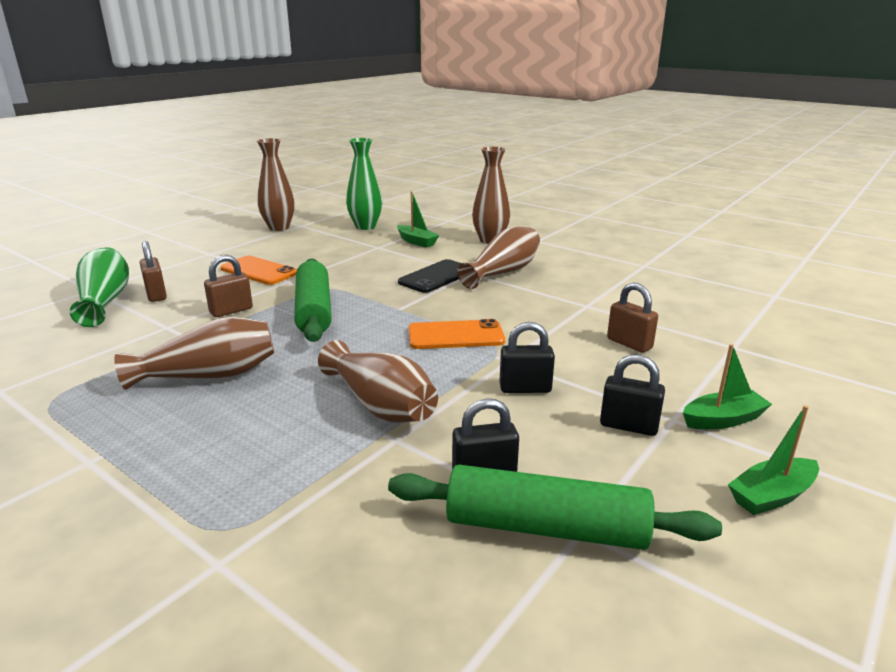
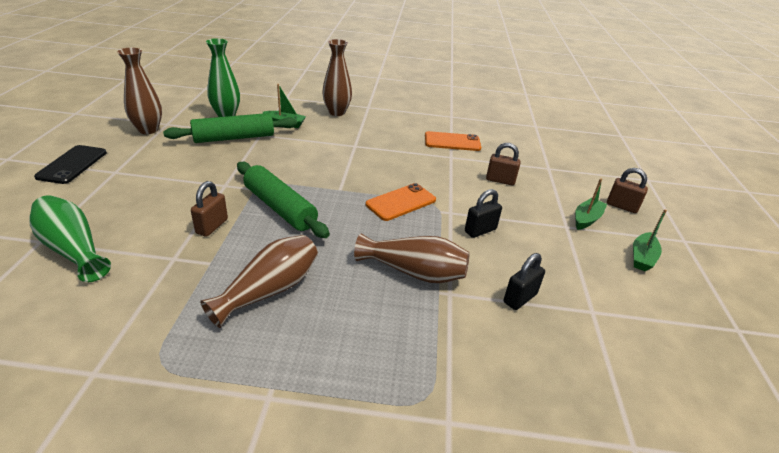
camera: 35 degrees left, 10 degrees up
brown padlock [140,241,167,302] -> brown padlock moved to [607,168,648,213]
orange phone [220,256,297,285] -> orange phone moved to [425,131,481,151]
green rolling pin [388,465,722,550] -> green rolling pin moved to [163,113,297,143]
black phone [398,259,461,293] -> black phone moved to [34,145,107,184]
brown vase [457,226,540,289] -> none
black padlock [600,355,665,436] -> none

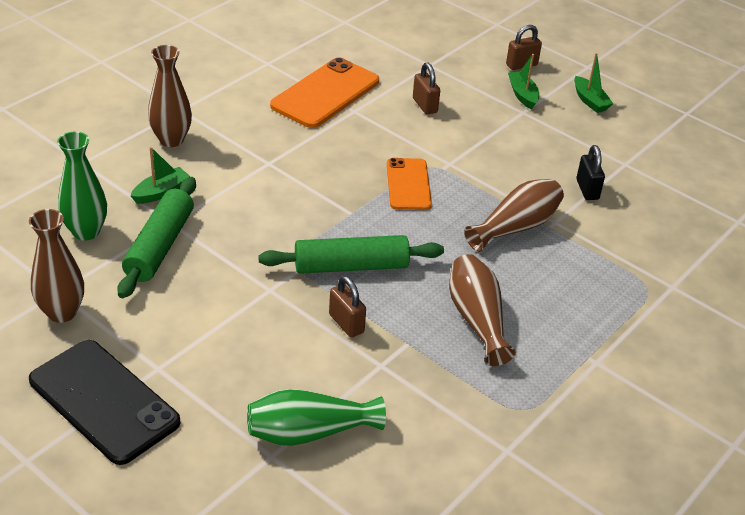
camera: 55 degrees left, 5 degrees up
black phone [34,145,107,184] -> black phone [29,340,180,465], size x1.59
orange phone [425,131,481,151] -> orange phone [270,57,379,128], size x1.59
black padlock [465,189,502,238] -> none
brown padlock [486,143,521,185] -> brown padlock turned 75 degrees counterclockwise [413,63,440,115]

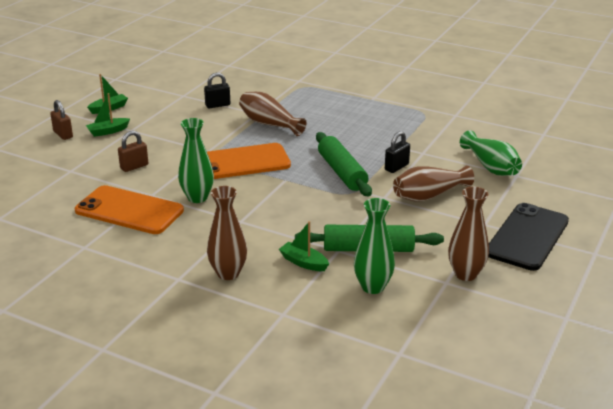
camera: 100 degrees left, 10 degrees down
brown padlock [329,276,366,338] -> black padlock [385,131,410,173]
orange phone [387,158,432,210] -> orange phone [207,143,291,179], size x1.59
brown vase [449,254,516,366] -> brown vase moved to [393,166,474,202]
none -> green vase [178,118,214,203]

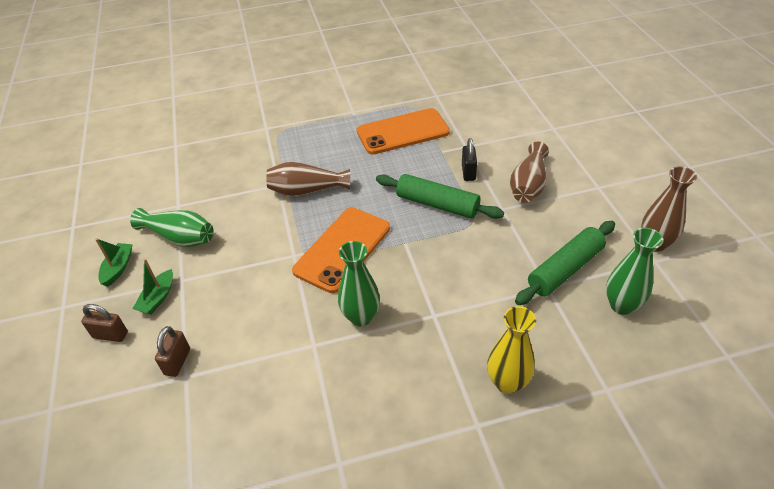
camera: 40 degrees left, 15 degrees up
orange phone [75,185,184,234] -> orange phone moved to [357,108,450,154]
brown padlock [118,131,149,172] -> brown padlock moved to [155,326,190,377]
black padlock [204,73,230,108] -> none
brown vase [207,186,247,280] -> yellow vase [487,306,536,394]
green boat [279,221,329,271] -> none
green vase [460,130,522,176] -> green vase moved to [130,208,214,247]
black phone [488,203,569,271] -> none

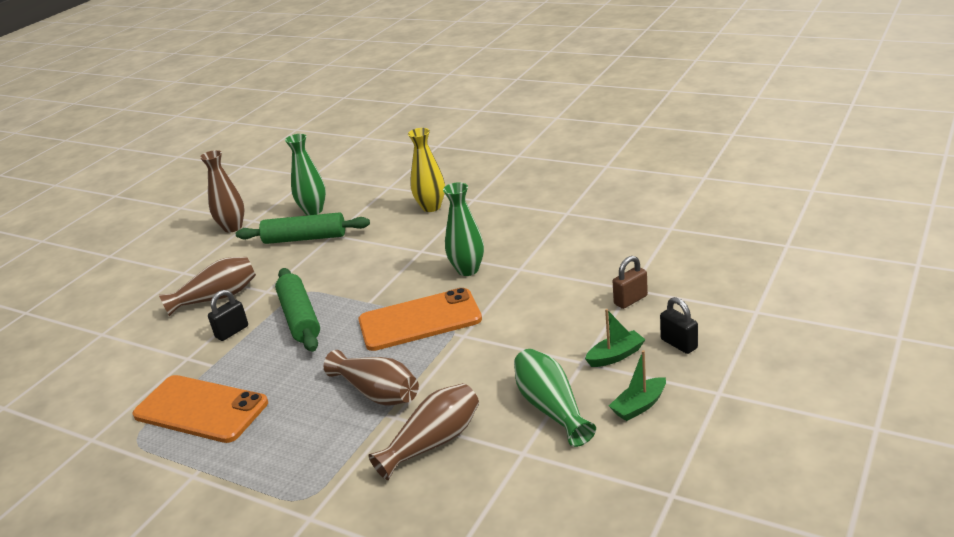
camera: 135 degrees left, 15 degrees down
brown padlock [81,304,128,342] -> black padlock [660,297,698,354]
none -> brown vase [369,383,479,480]

